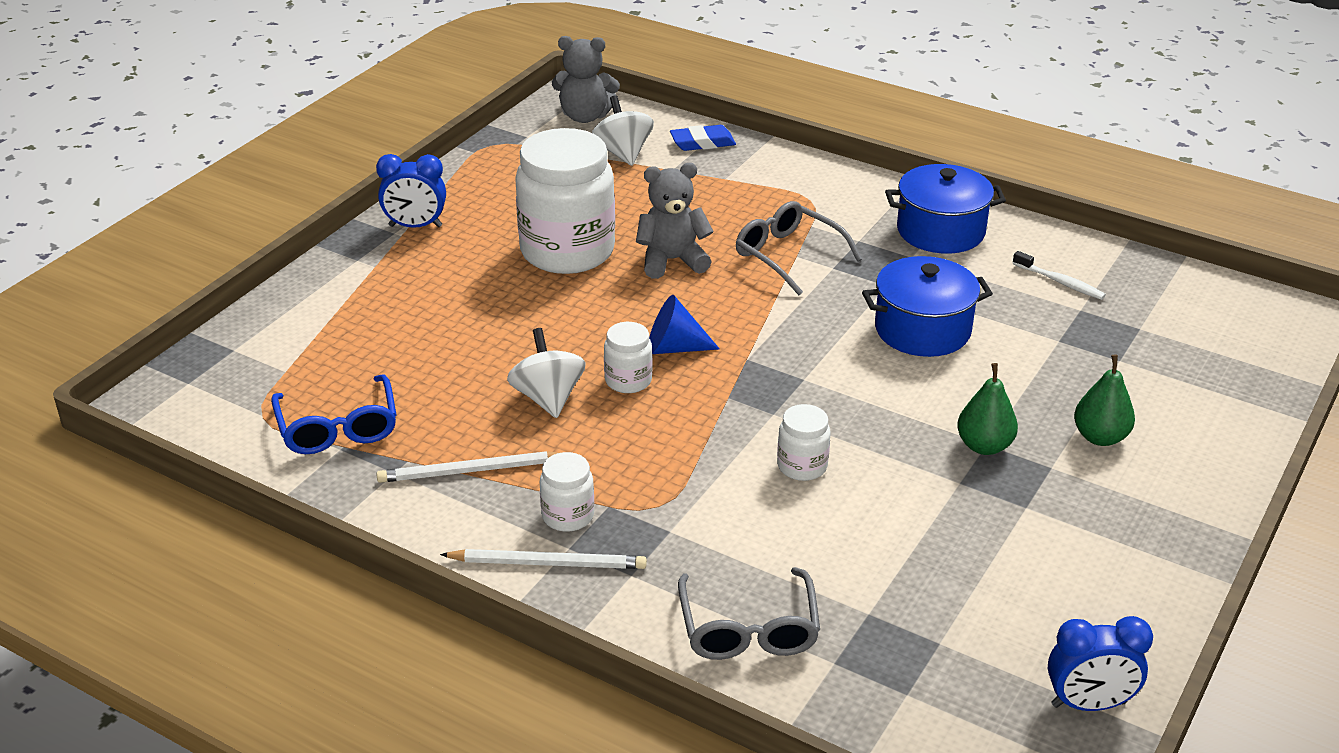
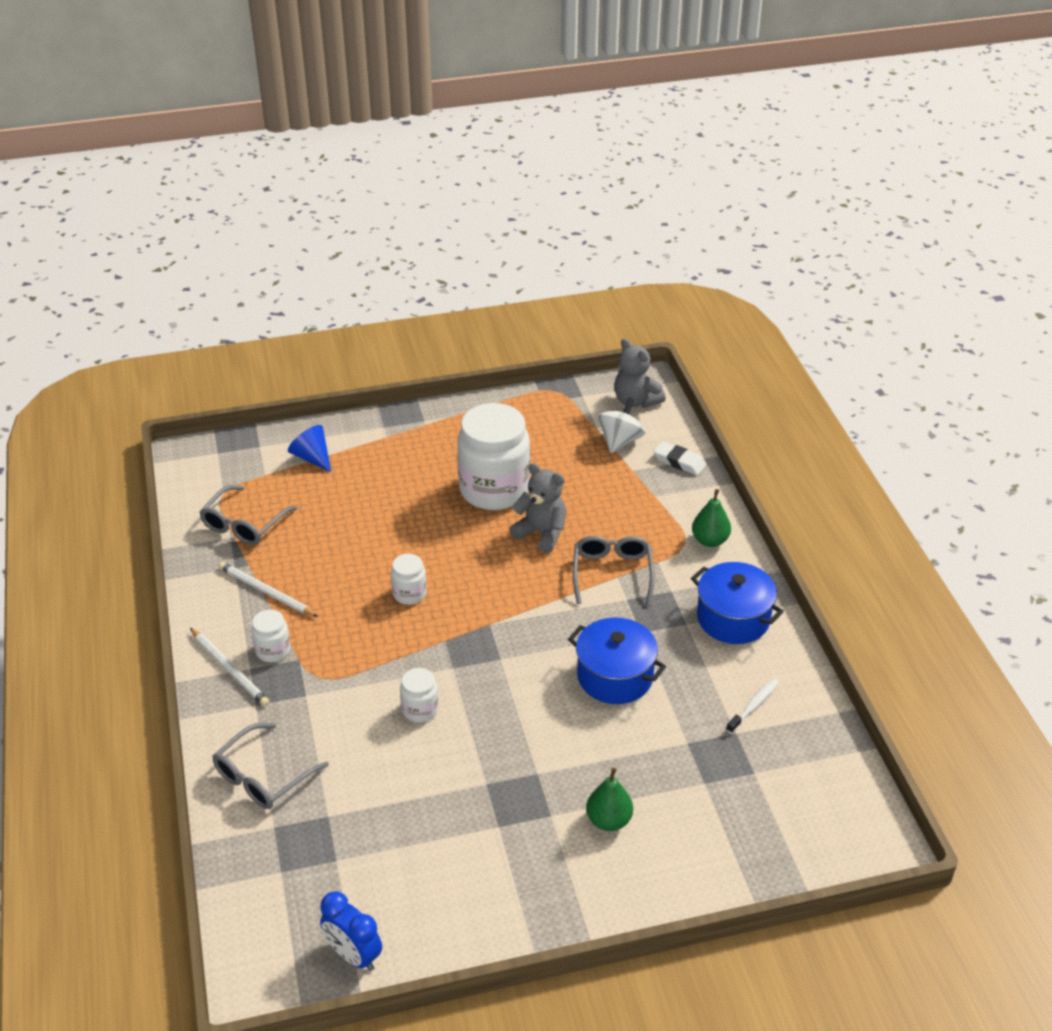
camera: 45 degrees right, 5 degrees up
blue glasses [271,374,397,454] -> grey glasses [199,485,297,545]
blue clock [376,154,446,228] -> none
white spinning top [507,328,586,418] -> none
blue cone [649,295,720,354] -> blue cone moved to [288,425,331,472]
blue eraser [670,125,736,151] -> white eraser [653,441,706,475]
green pear [957,363,1018,455] -> green pear moved to [692,489,731,547]
white toothbrush [1013,251,1106,300] -> white toothbrush turned 135 degrees counterclockwise [726,679,779,734]

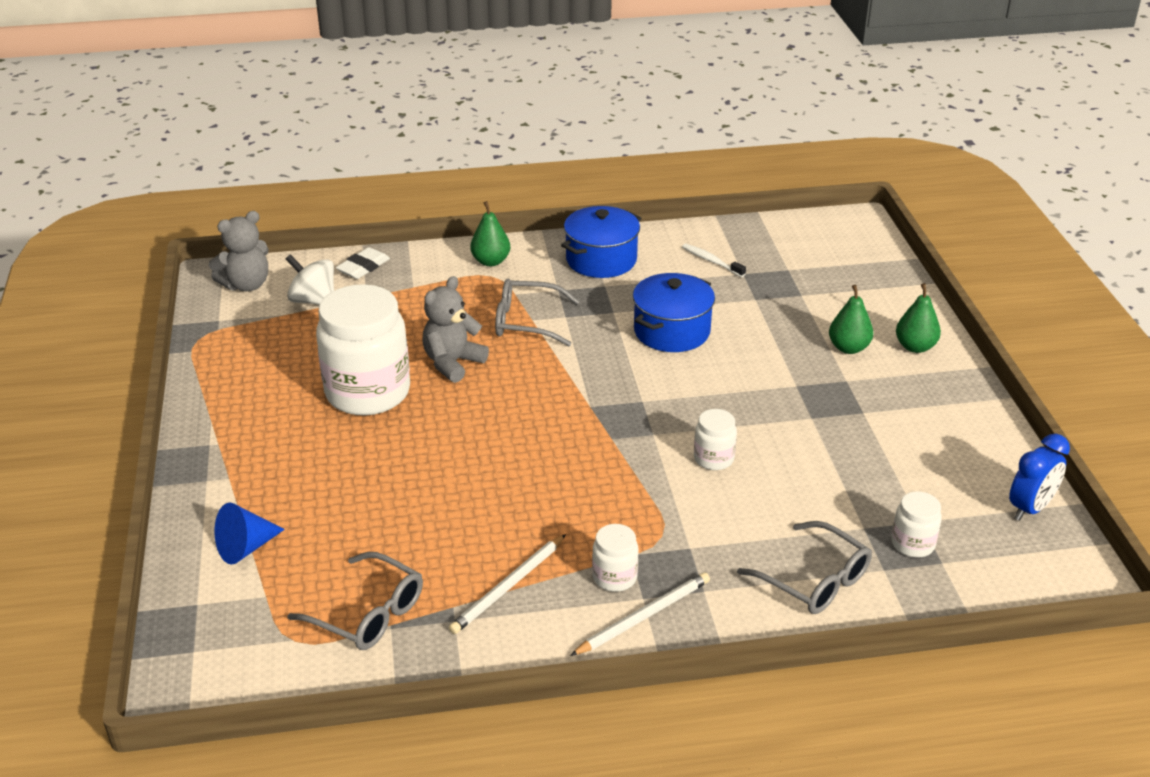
camera: 85 degrees left, 5 degrees down
white jar [391,554,427,605] -> white jar moved to [891,491,942,558]
none -> green pear [896,283,941,353]

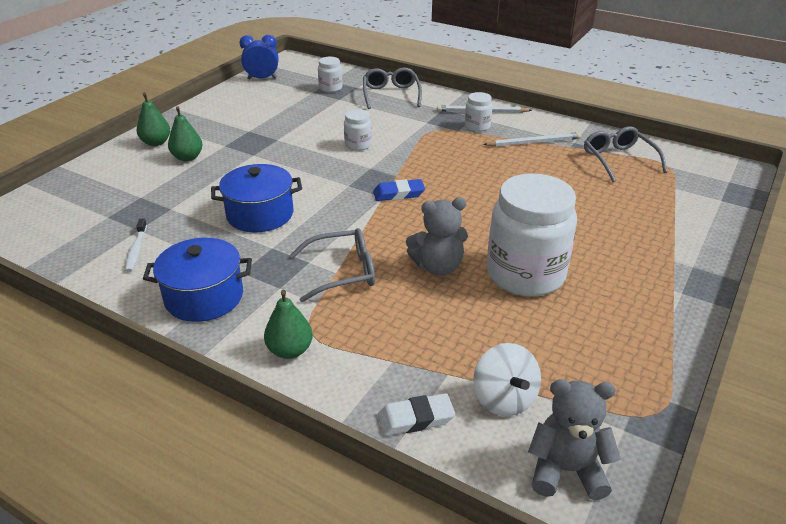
camera: 140 degrees left, 0 degrees up
blue cone [214,503,285,565] -> none
grey glasses [495,279,580,346] -> grey glasses turned 60 degrees counterclockwise [290,228,375,302]
none -> blue eraser [373,179,425,201]

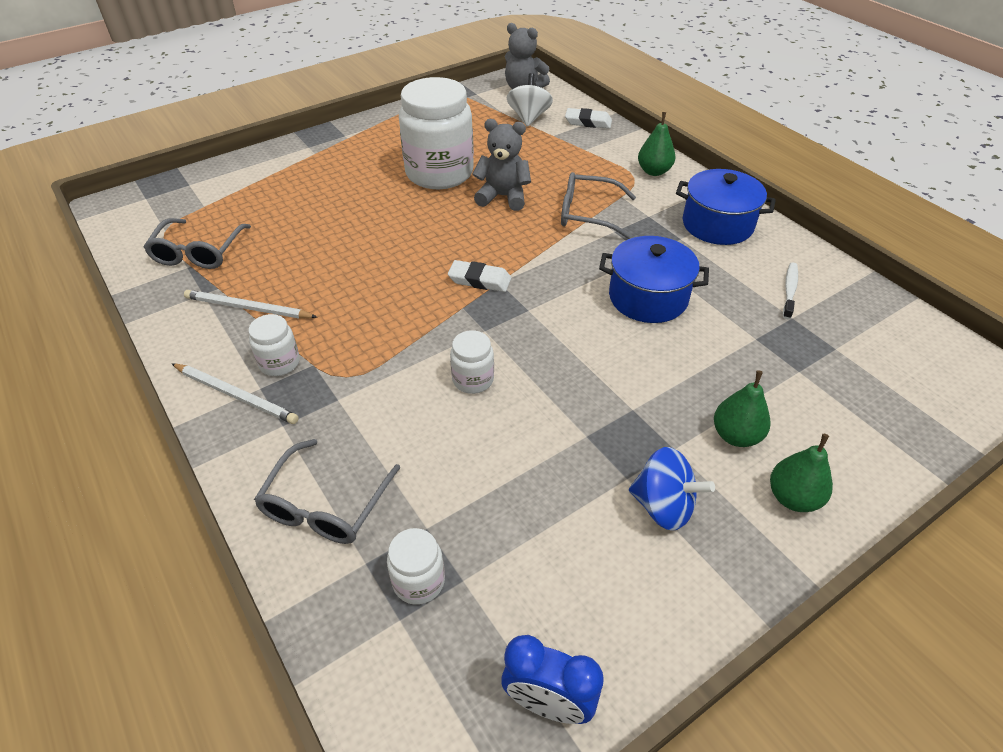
camera: 155 degrees left, 10 degrees up
blue eraser [373,179,425,201] -> white eraser [448,260,511,292]
none -> blue spinning top [629,447,715,531]

